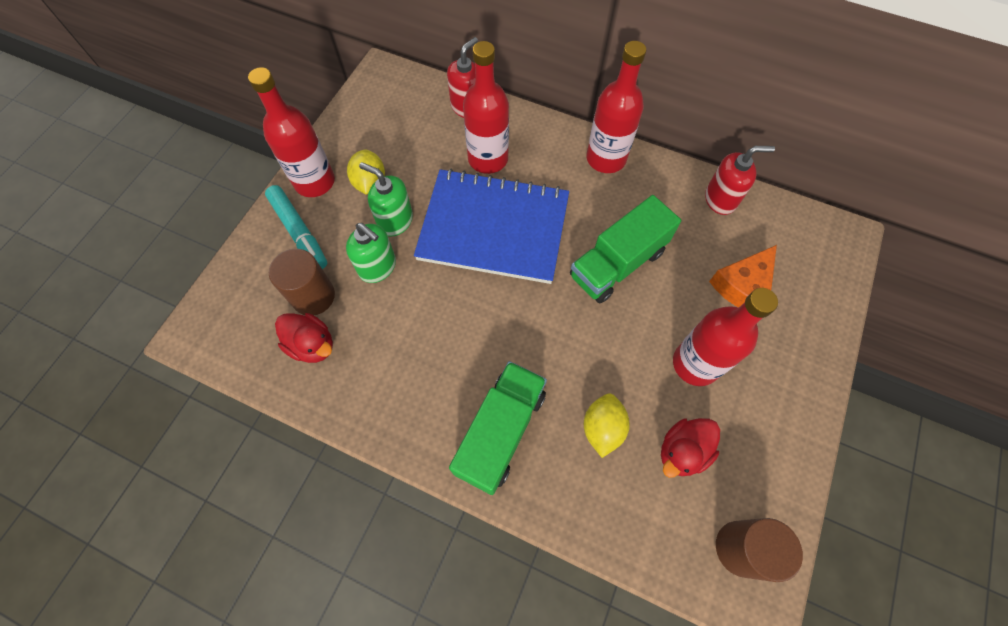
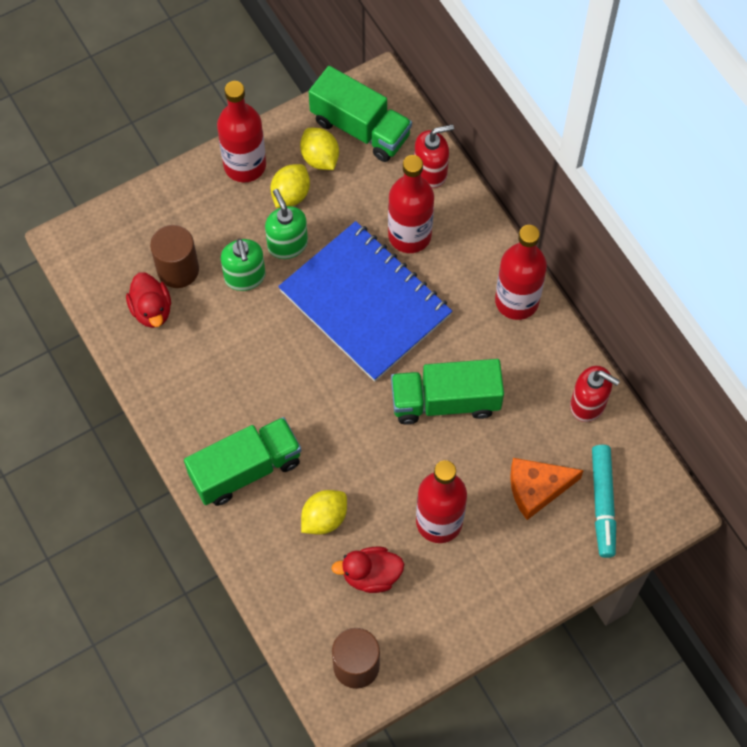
camera: 35 degrees right, 0 degrees up
turquoise marker [265,185,327,269] -> turquoise marker moved to [592,445,616,558]
none -> yellow lemon [300,128,339,170]
none -> green truck [309,66,412,162]

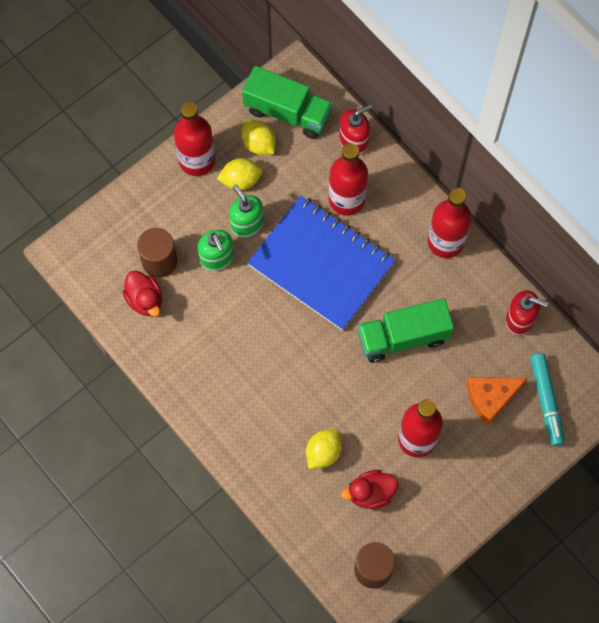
camera: 10 degrees left, 5 degrees up
green truck [184,417,301,506] -> none
yellow lemon [270,164,310,208] -> yellow lemon turned 60 degrees clockwise [217,158,263,190]

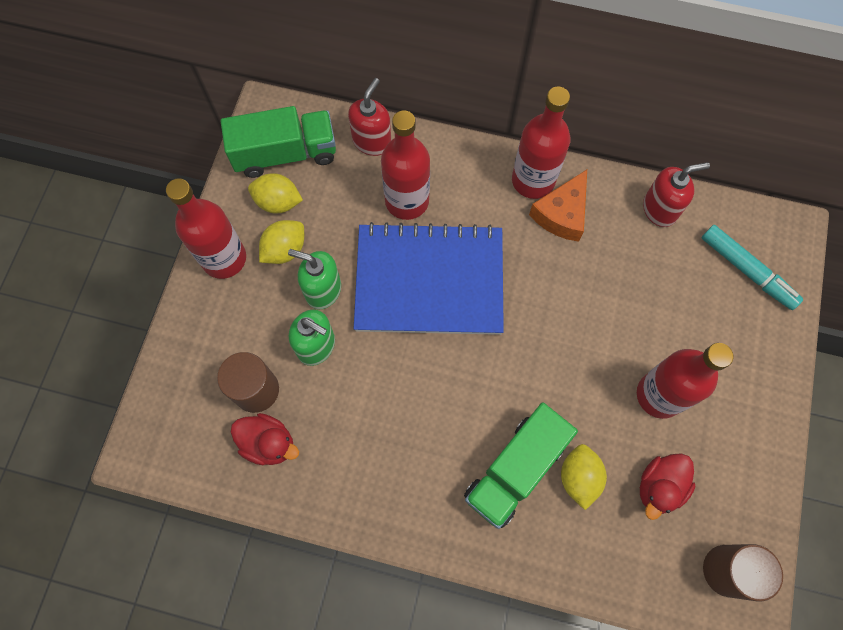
camera: 35 degrees left, 0 degrees up
green truck [357,298,454,363] -> green truck moved to [464,403,578,529]
orange cheese [467,377,528,426] -> orange cheese moved to [529,170,587,242]

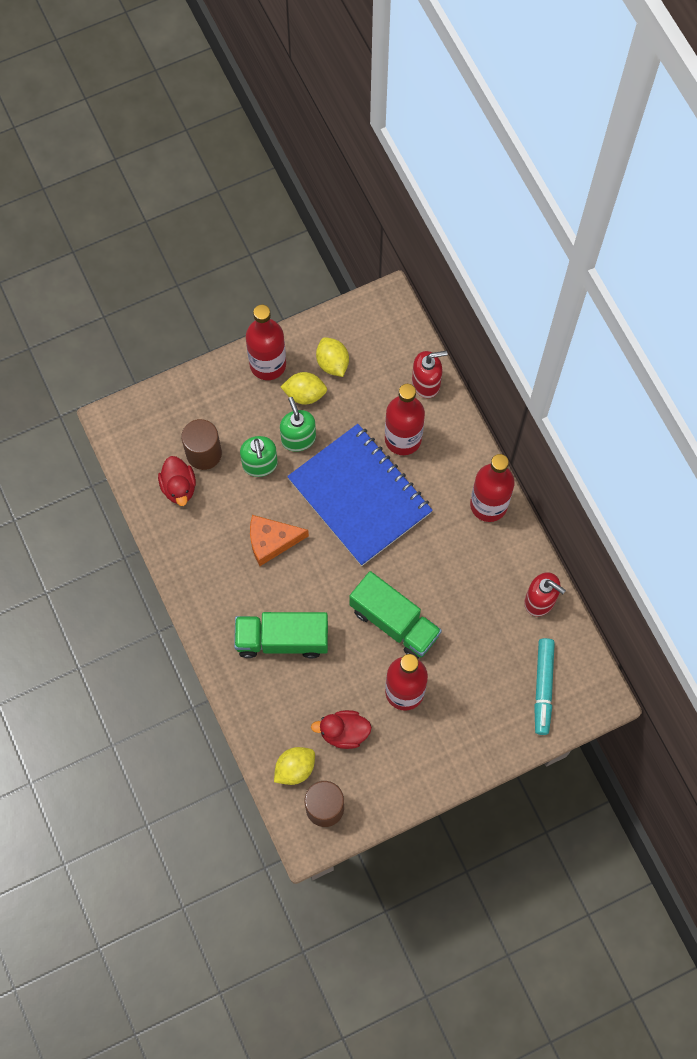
camera: 50 degrees right, 0 degrees up
green truck [221,106,336,178] -> green truck moved to [350,571,442,659]
orange cheese [529,170,587,242] -> orange cheese moved to [250,515,309,566]
yellow lemon [561,444,607,510] -> yellow lemon moved to [274,747,315,785]

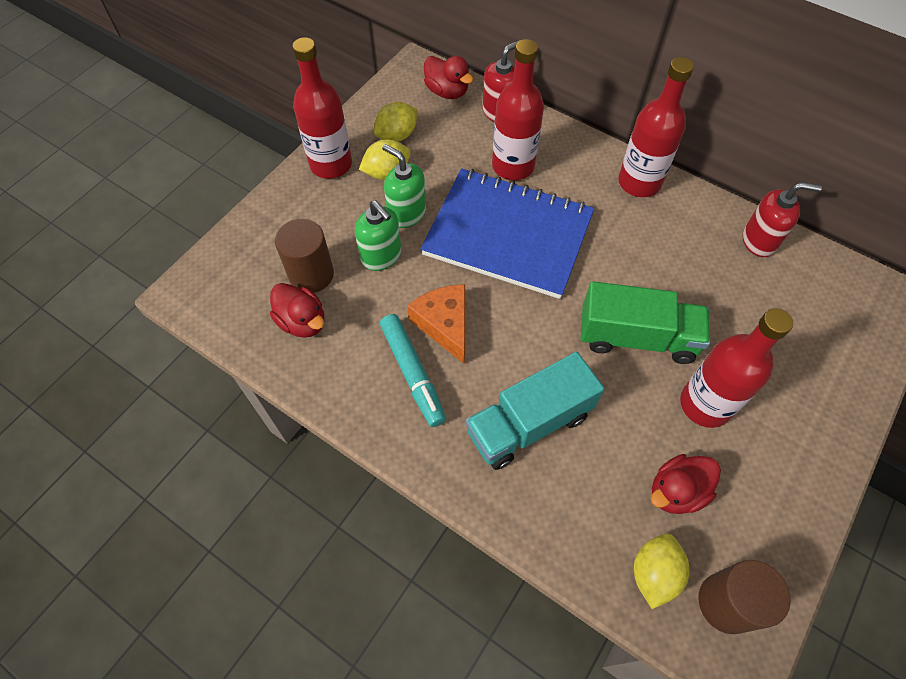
camera: 30 degrees left, 10 degrees down
green truck [234,612,328,659] -> turquoise truck [465,352,604,470]
orange cheese [250,515,309,566] -> orange cheese turned 105 degrees clockwise [407,284,465,364]
yellow lemon [316,337,349,377] -> yellow lemon turned 75 degrees counterclockwise [374,102,417,142]
turquoise marker [534,638,555,735] -> turquoise marker moved to [380,314,446,427]
none -> red duck [424,56,473,99]

